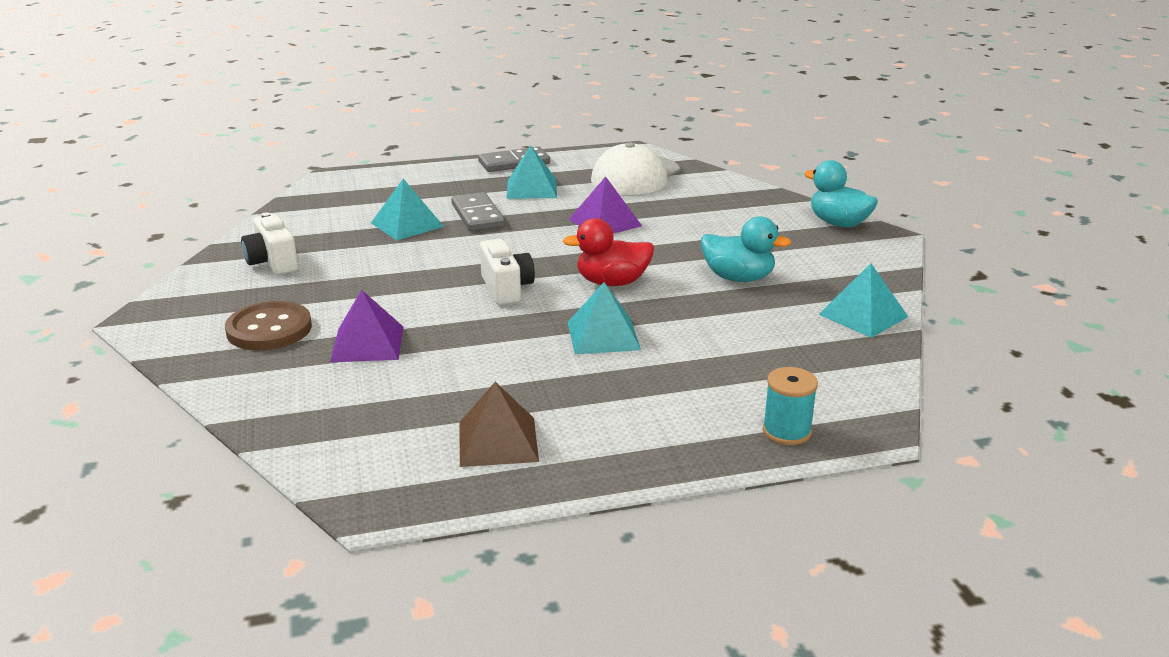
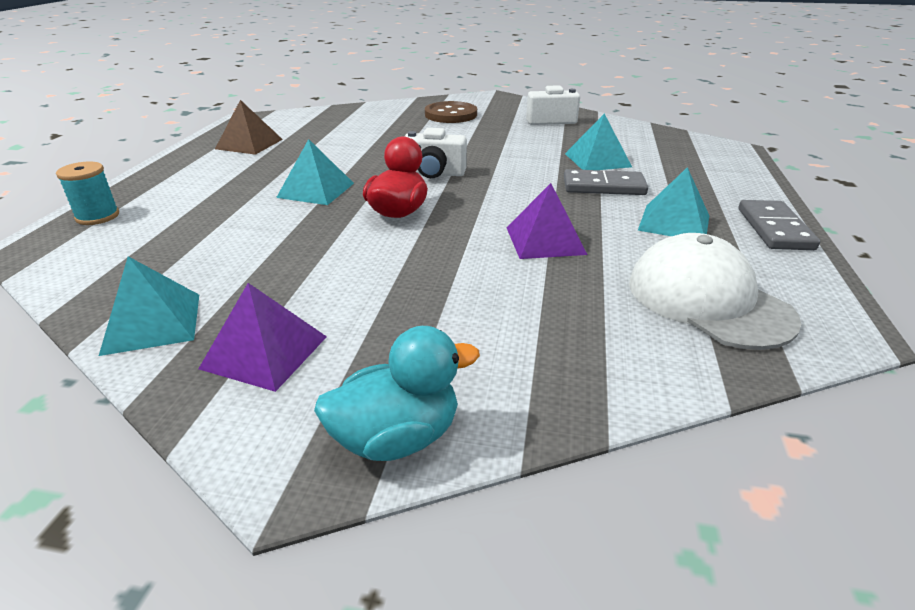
camera: 115 degrees right, 5 degrees up
purple pyramid [330,290,403,362] -> purple pyramid moved to [198,283,327,392]
turquoise duck [701,216,791,282] -> none

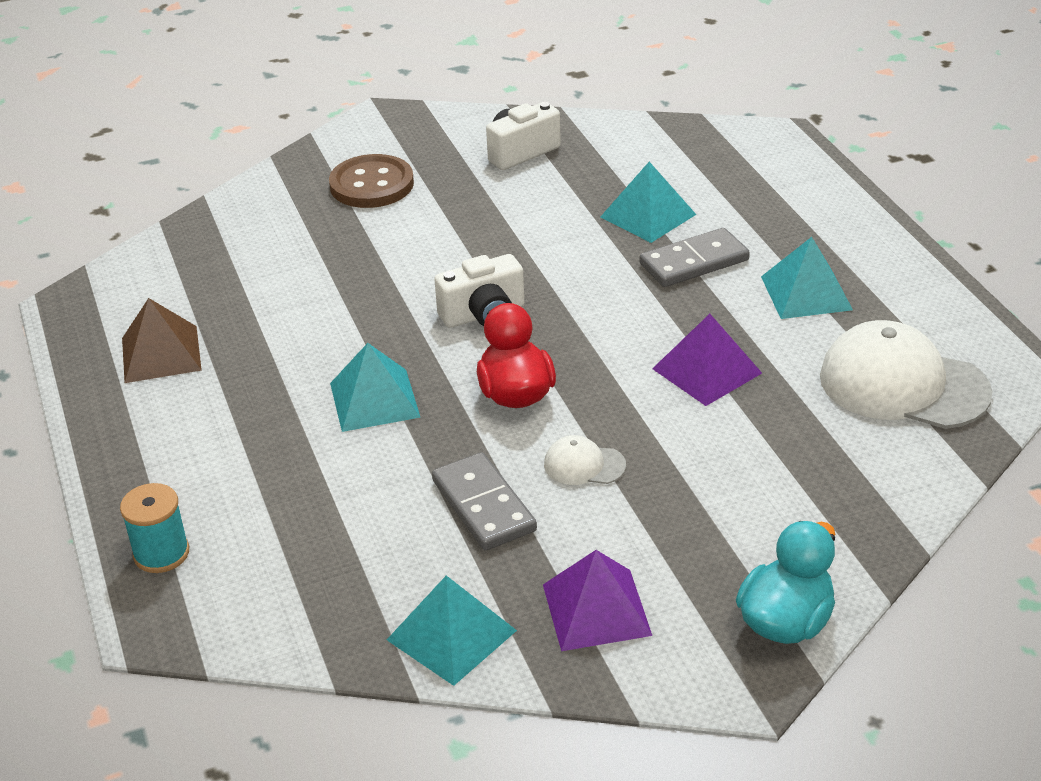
camera: 30 degrees left, 5 degrees up
grey domino [739,200,820,250] -> grey domino moved to [432,452,537,551]
none -> white cap [544,435,626,485]

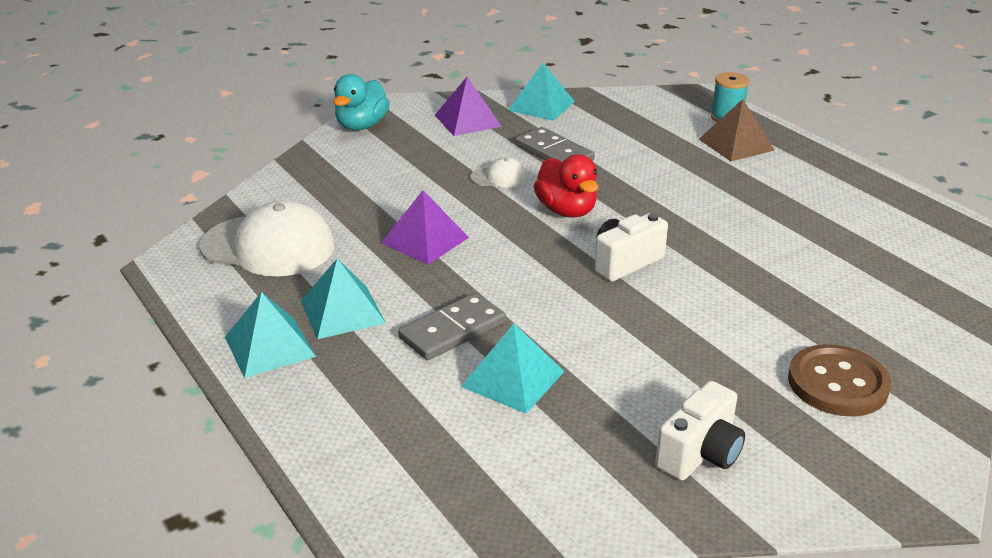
camera: 165 degrees right, 5 degrees down
brown pyramid [122,298,202,383] -> brown pyramid moved to [699,99,774,161]
turquoise pyramid [330,343,421,432] -> turquoise pyramid moved to [225,292,316,378]

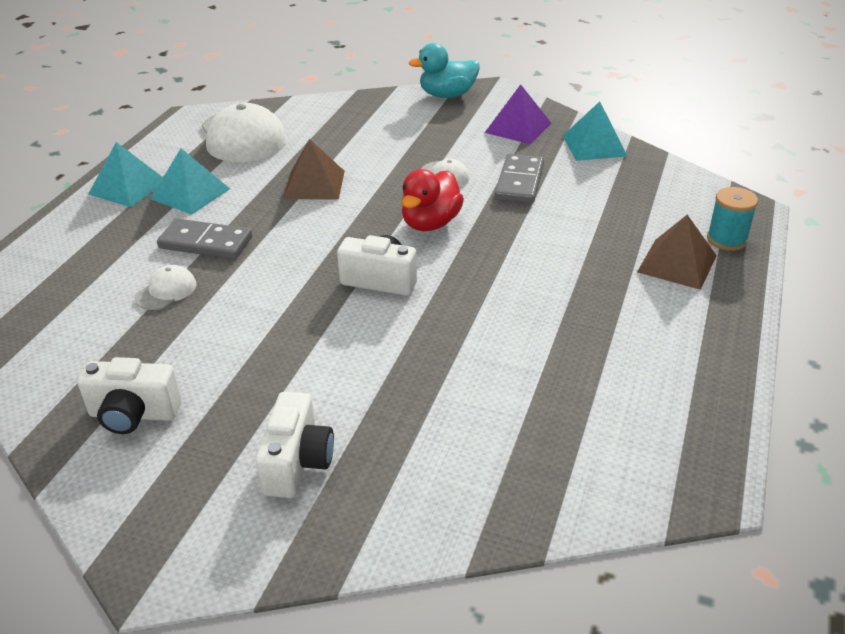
camera: 55 degrees right, 5 degrees up
purple pyramid [381,190,469,265] -> brown pyramid [283,139,345,200]
turquoise pyramid [461,323,564,414] -> white cap [135,265,196,310]
brown button [788,344,891,417] -> white camera [256,392,334,498]

